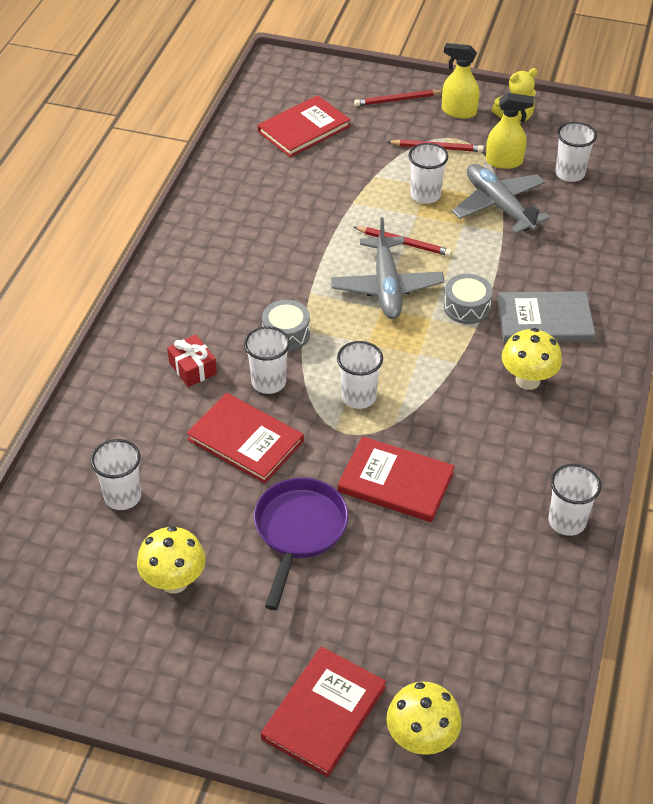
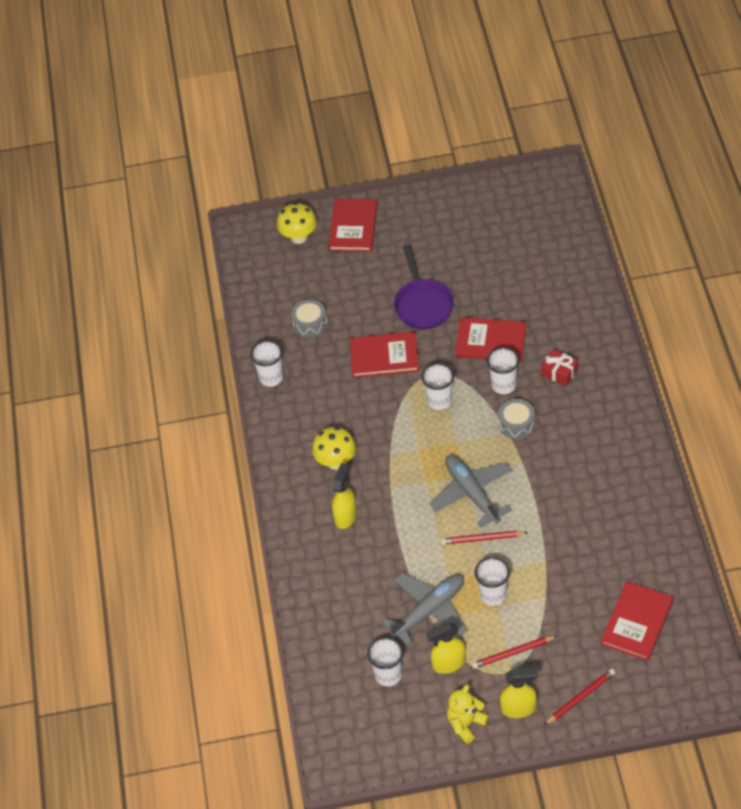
camera: 160 degrees right, 5 degrees up
white cup [91,439,141,510] -> none
yellow mushroom [137,526,206,594] -> none
grey drum [444,274,493,324] -> grey drum moved to [291,299,327,338]
grey plane [452,164,550,234] -> grey plane turned 75 degrees counterclockwise [382,573,467,646]
grey book [497,291,595,343] -> yellow spray bottle [332,463,357,529]

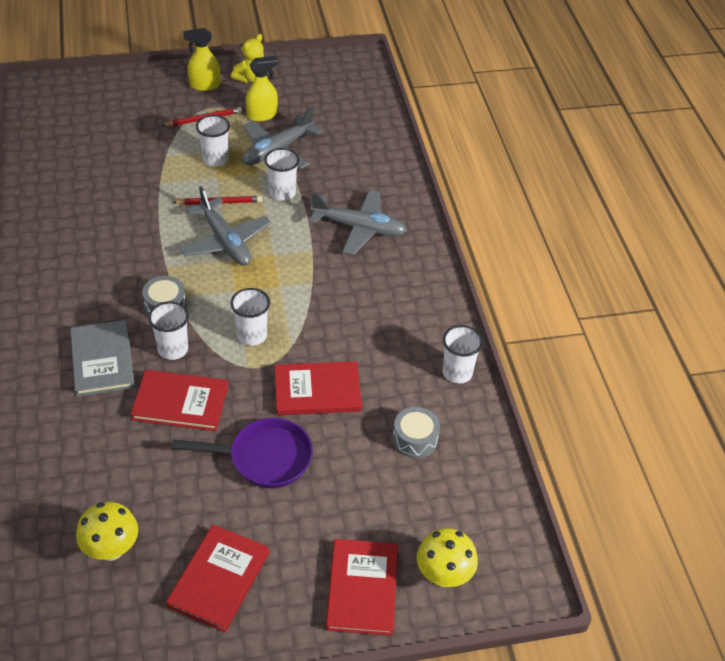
camera: 170 degrees right, 5 degrees down
yellow mushroom [312,427,356,470] -> yellow mushroom moved to [76,502,138,561]
yellow spray bottle [332,463,357,529] -> grey plane [309,190,407,255]
white cup [367,637,403,686] -> white cup moved to [264,148,299,201]
purple pan [394,245,454,329] -> purple pan turned 105 degrees clockwise [172,418,313,488]
red gift [541,349,578,386] -> grey book [70,320,135,397]
red pencil [544,669,615,725] -> none
red book [601,581,674,661] -> red book moved to [166,524,270,632]

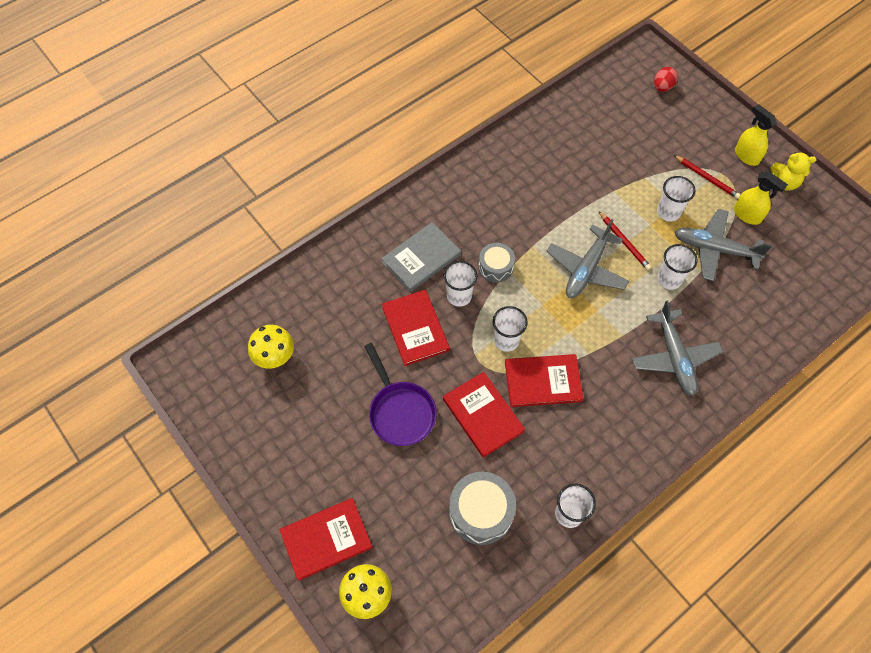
camera: 65 degrees right, 15 degrees up
red book [166,524,270,632] -> red book moved to [505,354,584,407]
grey drum [393,407,440,458] -> grey drum [449,472,516,545], size x1.59
none -> red egg [654,67,678,92]

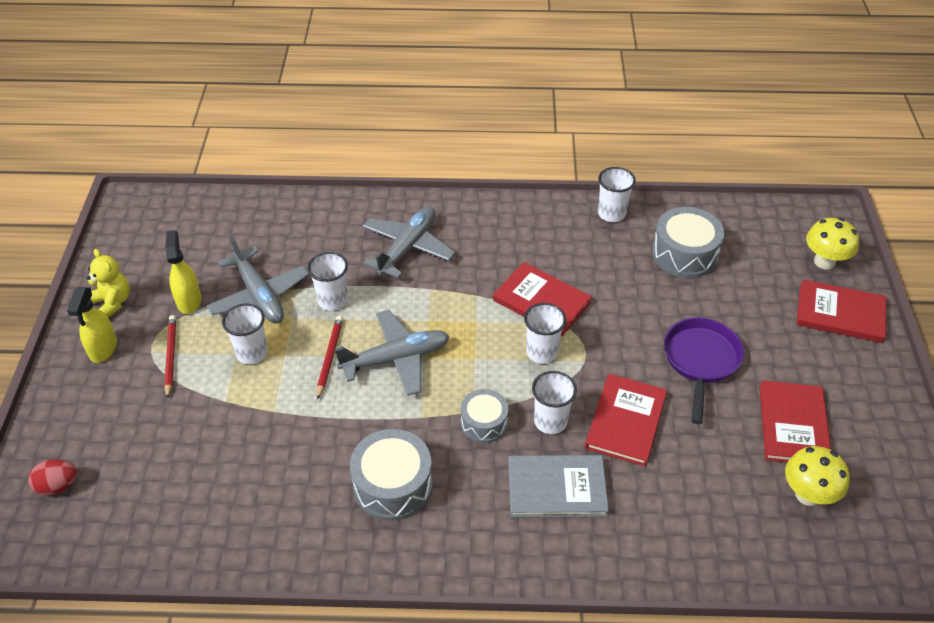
camera: 140 degrees left, 15 degrees down
red book [443,372,525,458] -> red book moved to [759,380,831,462]
none -> grey drum [350,429,433,521]

